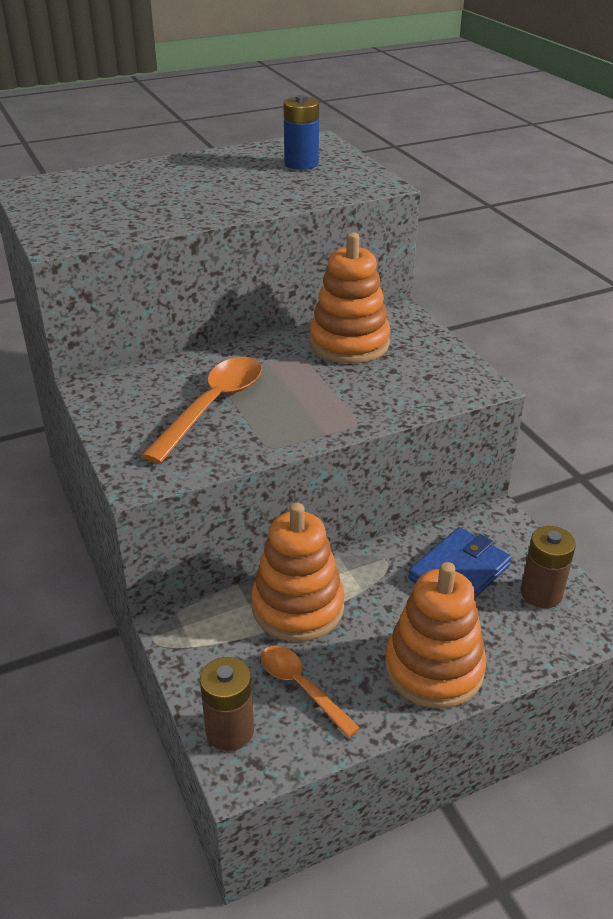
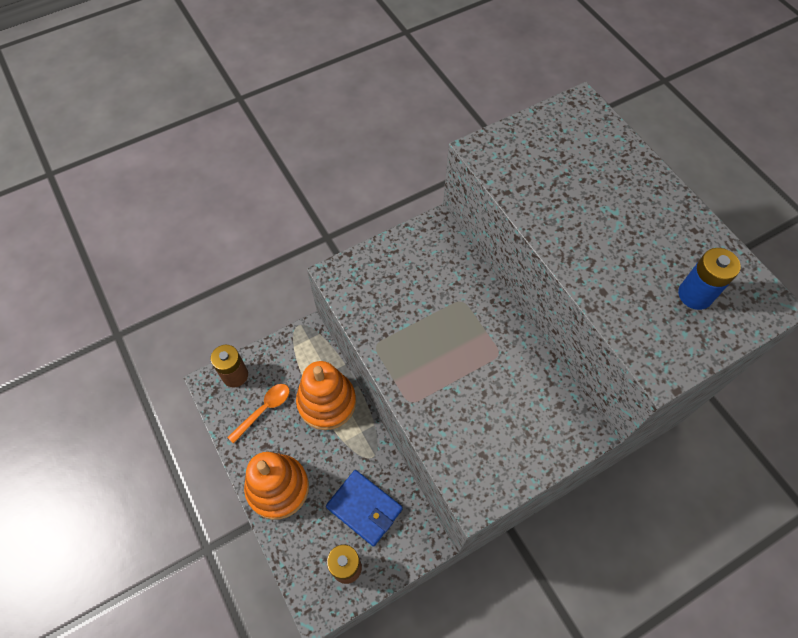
camera: 85 degrees right, 25 degrees up
orange spoon [141,357,262,464] -> none
orange stacking toy [310,232,391,364] -> none

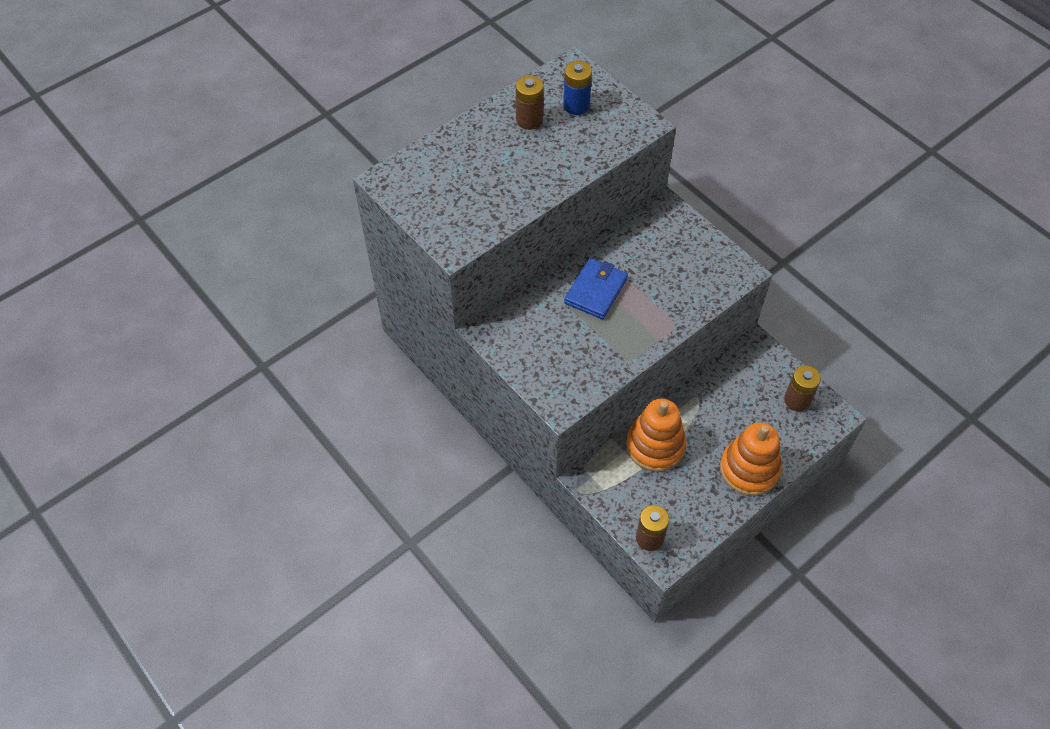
camera: 100 degrees left, 5 degrees down
orange spoon [227,384,290,444] -> none
blue wallet [326,470,403,546] -> blue wallet moved to [564,258,628,319]
none -> brown battery [516,75,543,130]

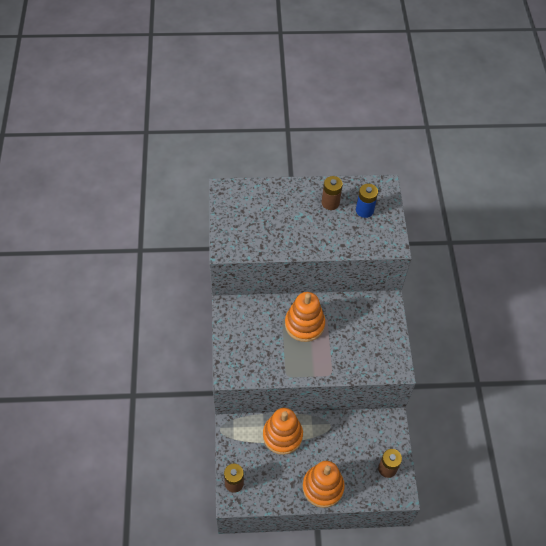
camera: 35 degrees right, 0 degrees up
blue wallet [564,258,628,319] -> orange stacking toy [285,292,325,342]

